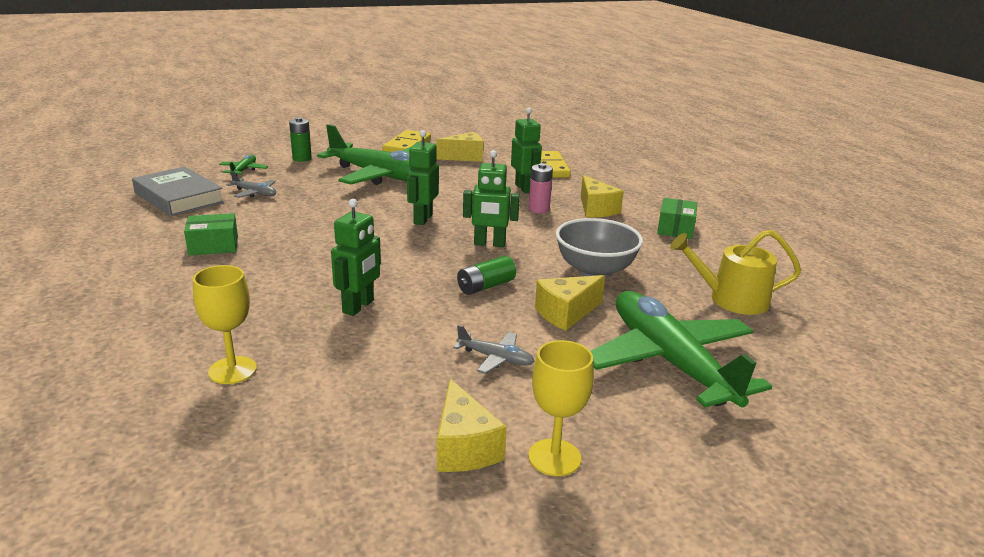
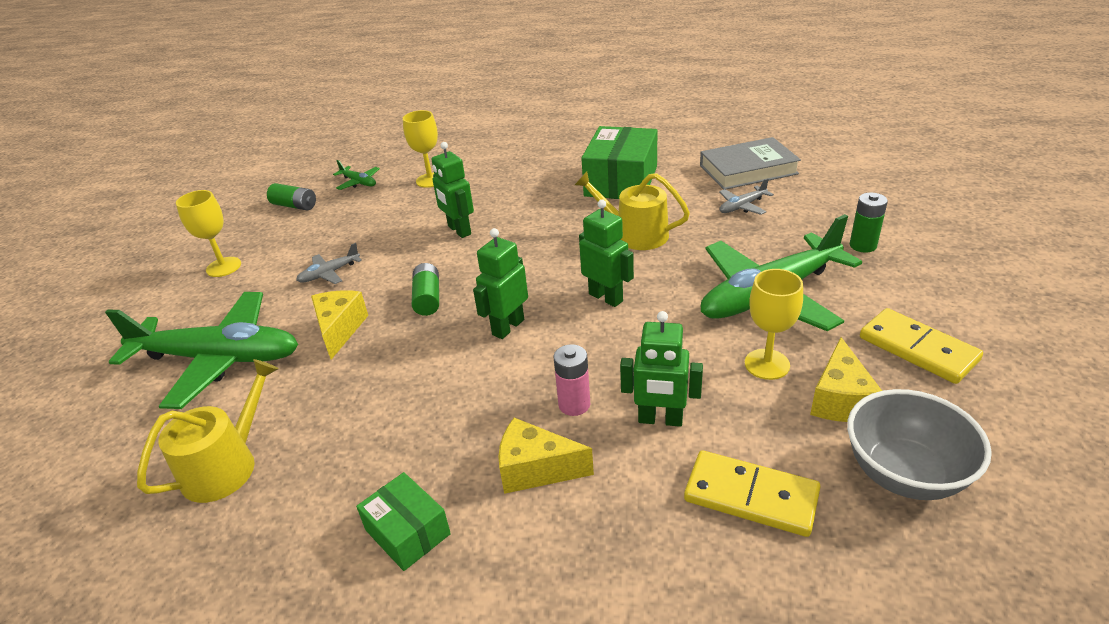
camera: 125 degrees right, 10 degrees up
green box [184,213,238,255] -> green box [581,126,657,199], size x1.81
green plane [219,155,268,175] -> green plane moved to [333,160,380,190]
yellow cheese [437,379,507,472] -> none
grey bowl [556,218,643,278] -> grey bowl moved to [847,389,992,500]
none -> green battery [267,183,316,210]
none -> yellow watering can [575,171,690,250]
none -> yellow goblet [745,269,803,380]

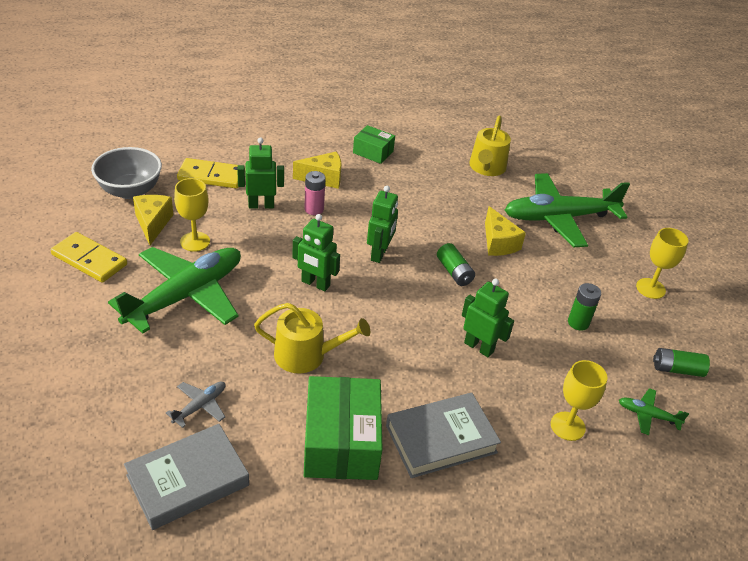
camera: 155 degrees right, 5 degrees up
grey plane [296,243,362,284] -> none
green battery [850,193,888,253] -> green battery moved to [568,283,601,331]
none -> grey book [386,393,501,478]

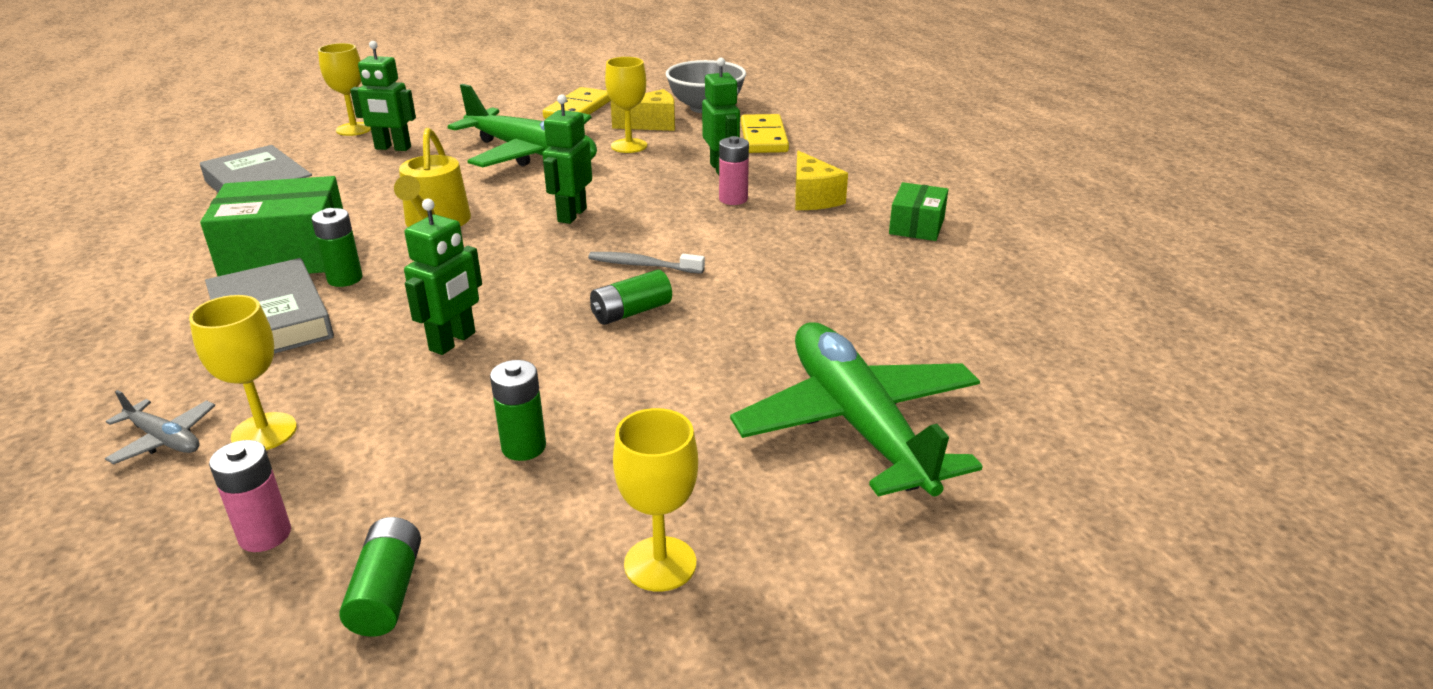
camera: 85 degrees right, 10 degrees down
grey plane [166,382,225,428] -> grey plane moved to [105,390,215,464]
green robot [367,186,398,263] -> green robot moved to [350,41,416,151]
yellow watering can [469,116,511,176] -> none
yellow cheese [485,206,526,256] -> none
green plane [619,388,689,435] -> pink battery [209,440,291,552]
none -> green battery [312,208,363,287]
none -> yellow goblet [318,43,371,136]
none -> grey toothbrush [588,252,705,274]

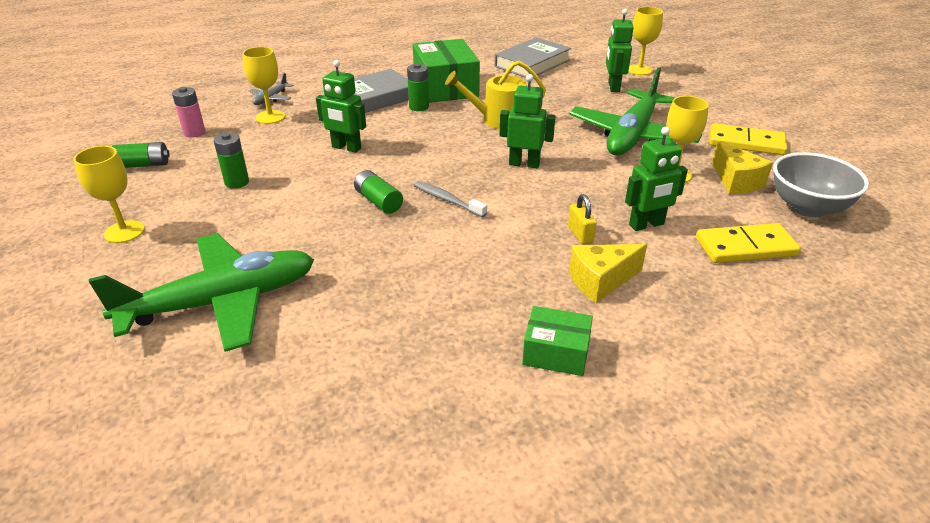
camera: 85 degrees right, 5 degrees up
grey toothbrush [588,252,705,274] -> grey toothbrush turned 60 degrees counterclockwise [414,181,487,218]
pink battery [719,136,749,205] -> yellow padlock [568,194,597,245]

